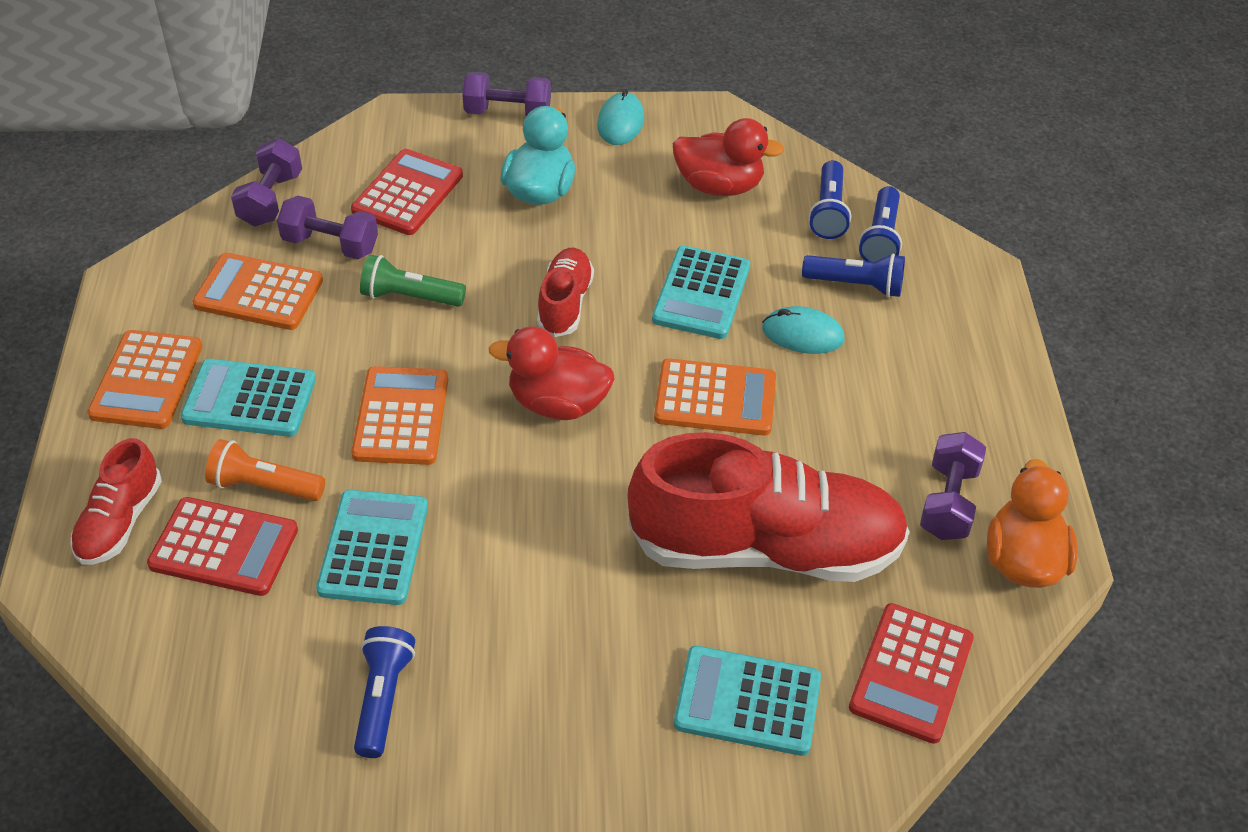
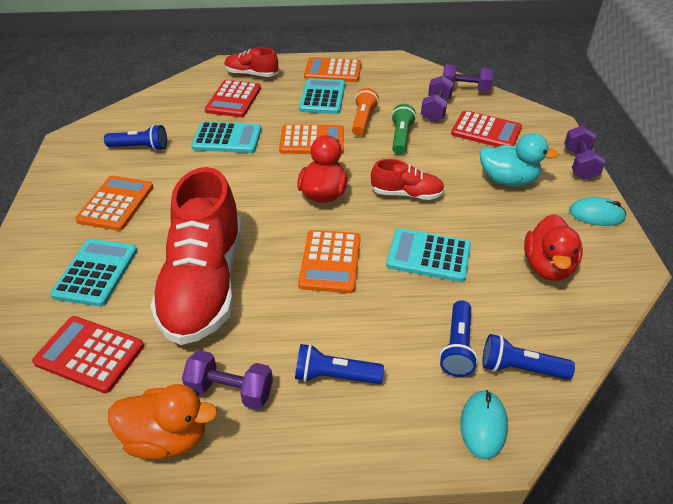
camera: 90 degrees right, 5 degrees down
orange calculator [192,253,323,330] -> orange calculator moved to [75,175,153,231]
orange flashlight [205,439,325,501] -> orange flashlight moved to [352,88,379,136]
turquoise mouse [762,306,845,354] -> turquoise mouse moved to [460,390,508,459]
blue flashlight [809,160,851,239] -> blue flashlight moved to [295,344,384,384]

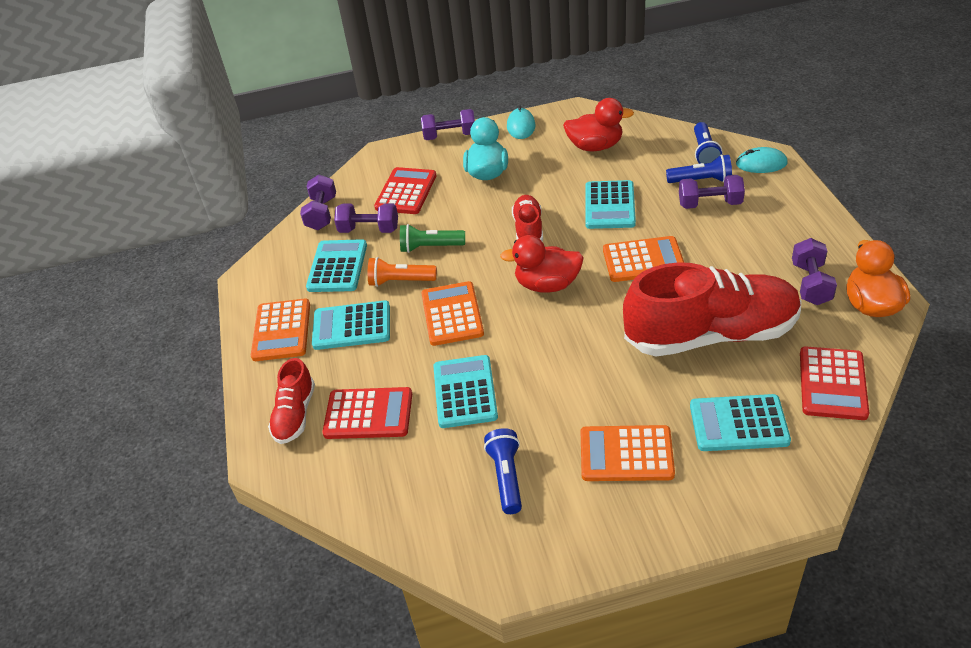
camera: 95 degrees left, 0 degrees up
blue flashlight [295,344,384,384] -> none
none -> turquoise calculator [306,239,367,292]
none -> purple dumbbell [679,175,745,209]

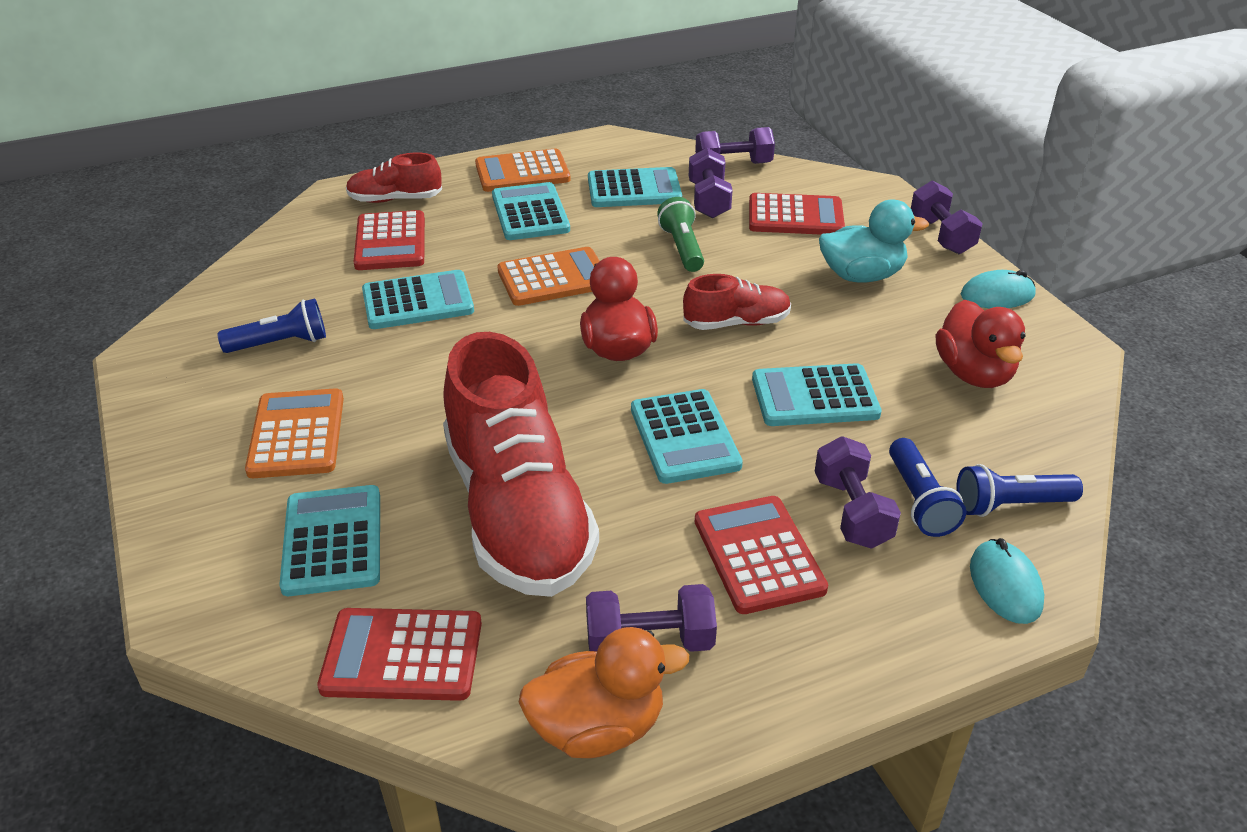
camera: 75 degrees right, 5 degrees down
orange flashlight [368,257,437,287] -> none
orange calculator [603,236,684,282] -> turquoise calculator [631,389,743,484]
none -> red calculator [695,496,828,614]

